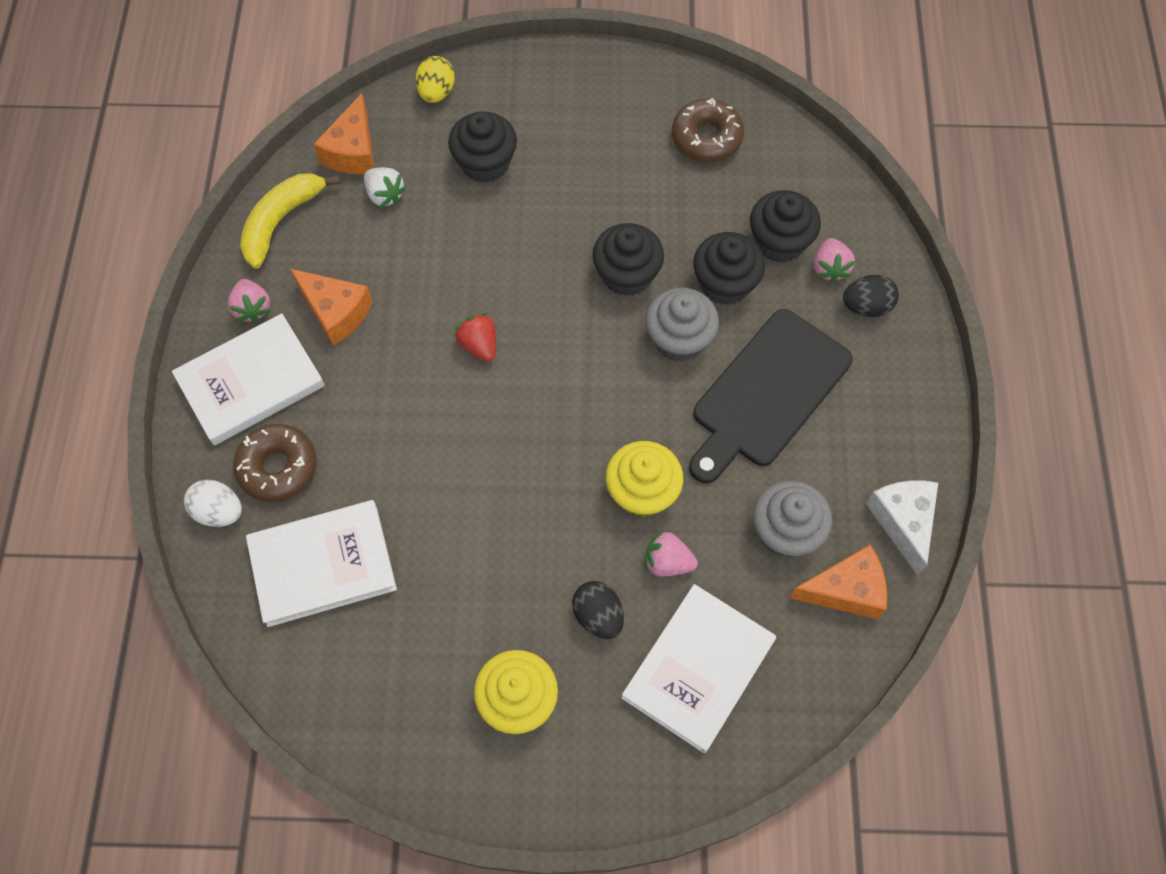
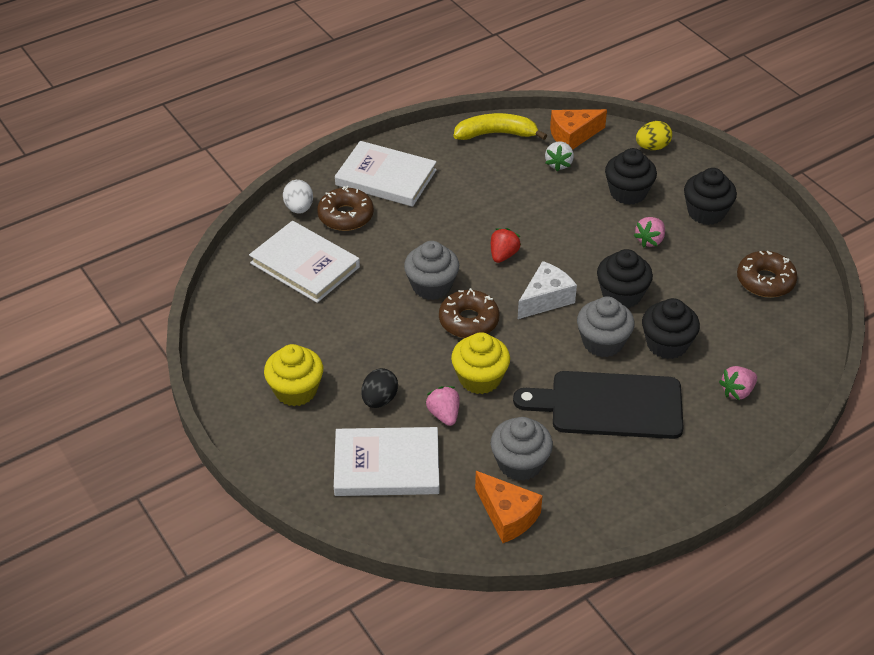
camera: 55 degrees right, 20 degrees down
pink strawberry [228,279,272,323] -> pink strawberry moved to [634,217,665,247]
orange cheese [290,269,373,346] -> none
black cupcake [750,190,821,263] -> black cupcake moved to [684,168,737,225]
black egg [843,275,899,317] -> none
white cheese [866,480,938,576] -> white cheese moved to [518,261,577,319]
none -> grey cupcake [404,241,459,300]
none -> brown donut [439,288,499,338]

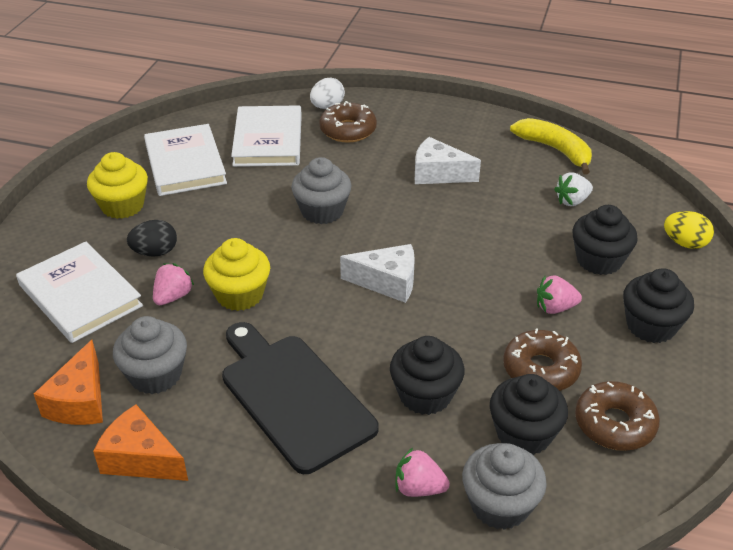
camera: 50 degrees right, 5 degrees down
white book [335,141,437,207] -> white book moved to [144,124,227,196]
brown donut [439,288,499,338] -> brown donut moved to [503,328,582,391]
red strawberry [491,228,521,263] -> none
orange cheese [550,109,607,150] -> orange cheese moved to [93,405,188,481]
grey cupcake [577,296,635,357] -> grey cupcake moved to [462,443,547,530]
black cupcake [597,249,653,308] -> black cupcake moved to [490,374,568,455]
none -> white cheese [415,137,481,184]

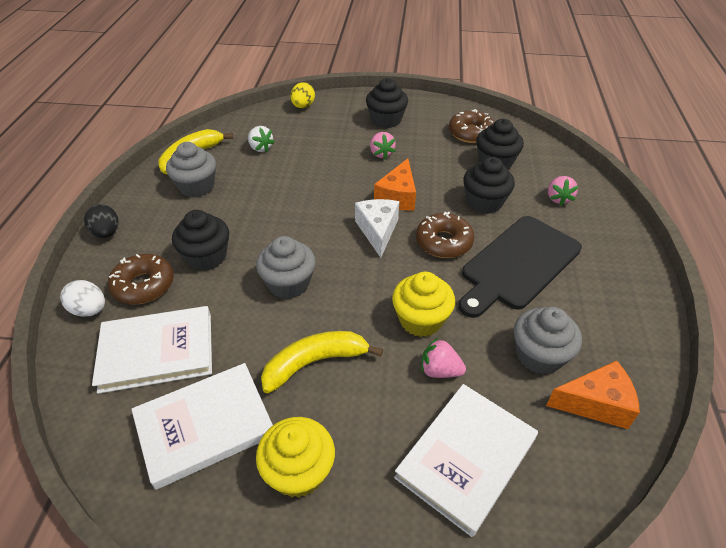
camera: 100 degrees left, 5 degrees up
orange cheese [93,405,188,481] -> orange cheese moved to [374,158,416,210]
black egg [127,220,177,256] -> black egg moved to [84,204,118,238]
white cheese [415,137,481,184] -> none
grey cupcake [462,443,547,530] -> grey cupcake moved to [166,142,216,197]
brown donut [503,328,582,391] -> brown donut moved to [416,212,474,258]
black cupcake [572,205,638,275] -> black cupcake moved to [172,210,229,271]
none -> yellow banana [261,331,383,394]

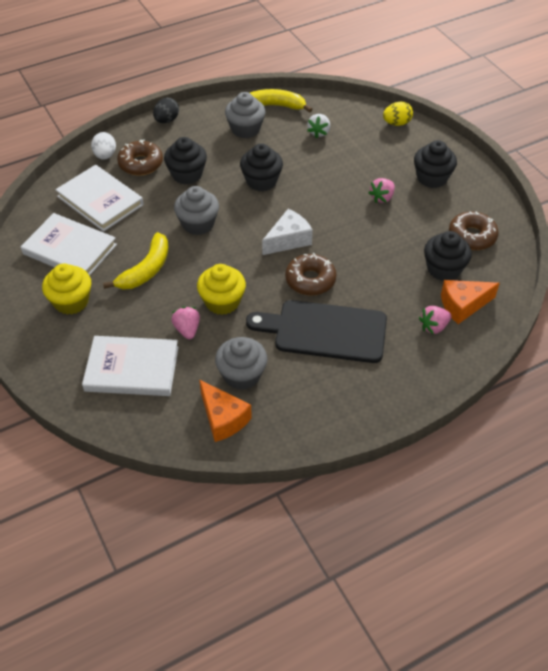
camera: 55 degrees right, 5 degrees up
yellow banana [261,331,383,394] -> yellow banana turned 90 degrees clockwise [103,232,169,289]
orange cheese [374,158,416,210] -> orange cheese moved to [441,280,500,324]
black cupcake [463,157,515,214] -> black cupcake moved to [240,143,283,191]

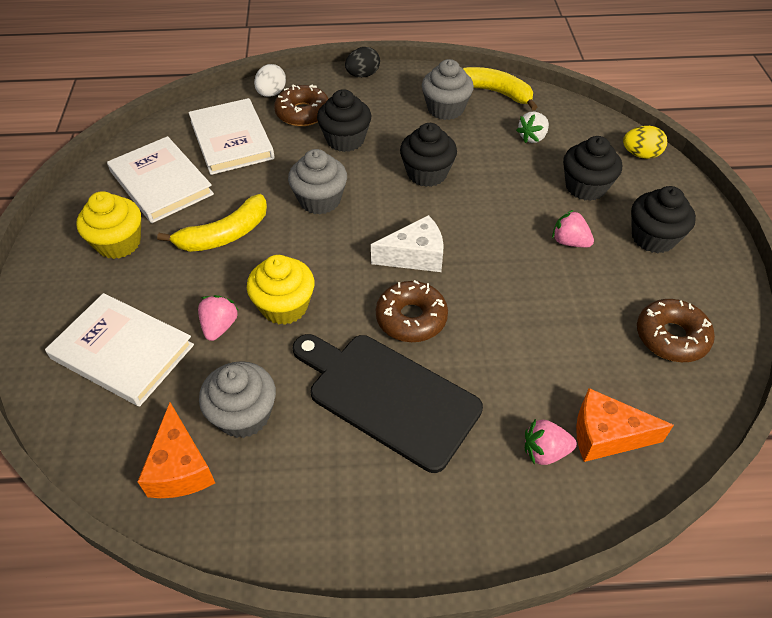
camera: 25 degrees right, 0 degrees up
pink strawberry [368,178,395,203] -> pink strawberry turned 60 degrees clockwise [552,210,594,247]
black cupcake [424,231,472,281] -> black cupcake moved to [563,136,622,201]

